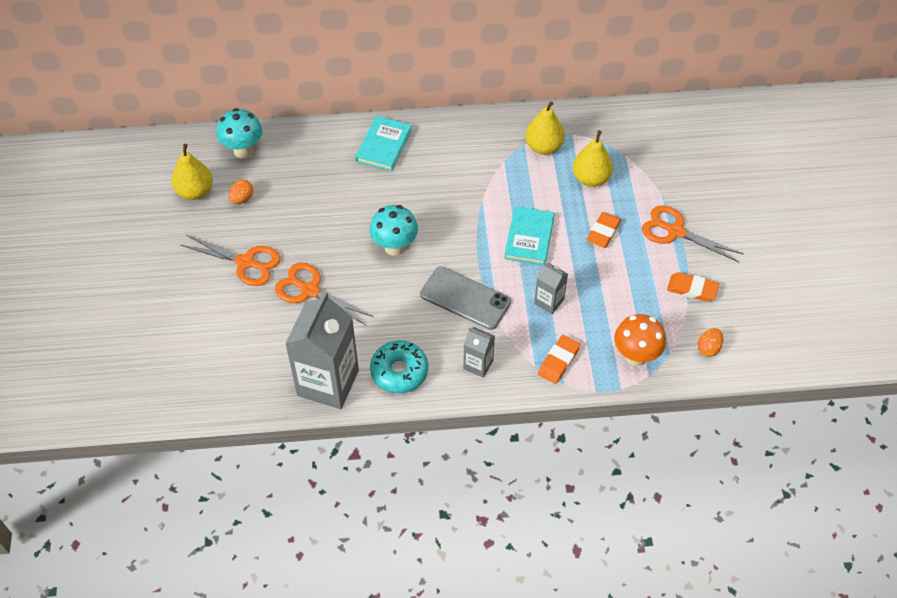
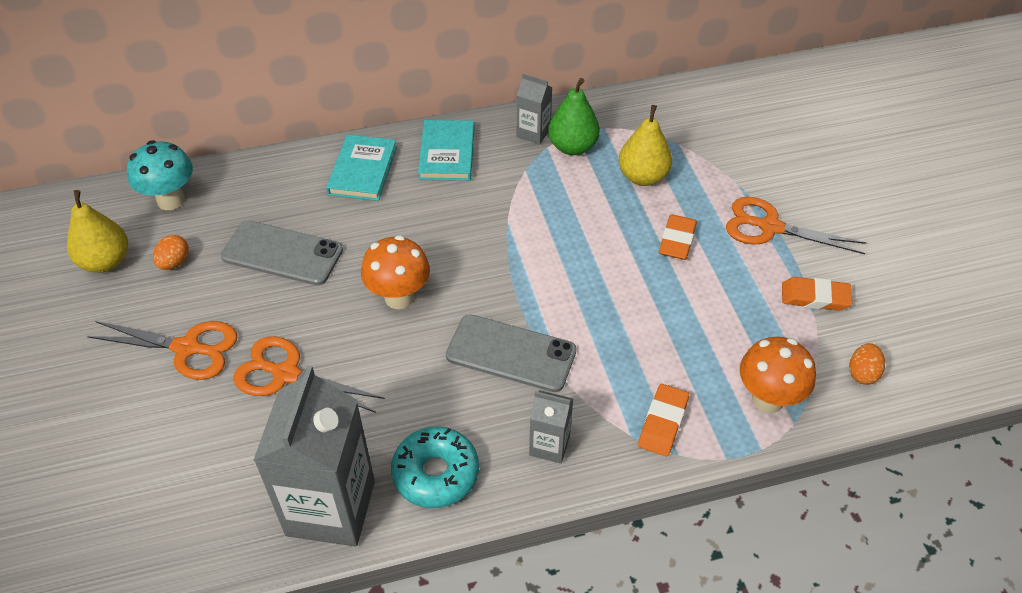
camera: 10 degrees left, 5 degrees down
turquoise mushroom [370,205,418,256] -> orange mushroom [361,235,430,309]
turquoise book [504,206,554,265] -> turquoise book moved to [418,120,474,181]
yellow pear [525,101,565,155] -> green pear [548,78,600,155]
grey carton [534,262,568,314] -> grey carton moved to [517,74,552,145]
none -> grey phone [221,221,343,285]

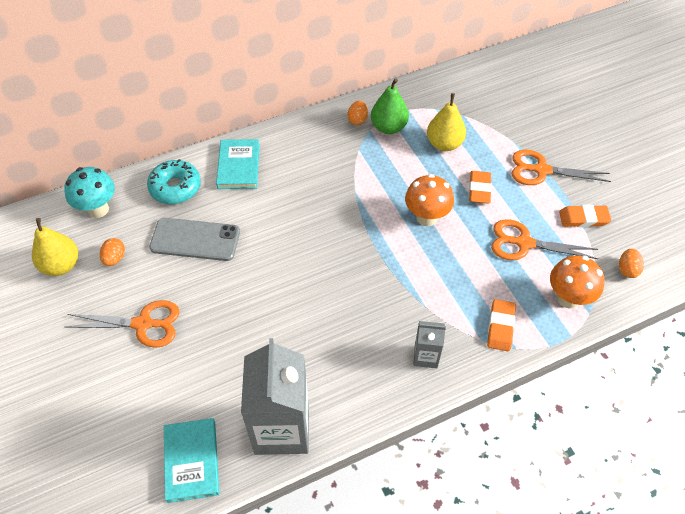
camera: 10 degrees left, 5 degrees up
orange scissors [233,336,385,413] -> orange scissors moved to [491,219,598,260]
orange mushroom [361,235,430,309] -> orange mushroom moved to [405,174,454,226]
turquoise donut [391,426,479,508] -> turquoise donut moved to [147,159,201,204]
turquoise book [418,120,474,181] -> turquoise book moved to [164,418,219,503]
grey phone [446,314,576,392] -> none
grey carton [517,74,552,145] -> orange egg [348,101,368,125]

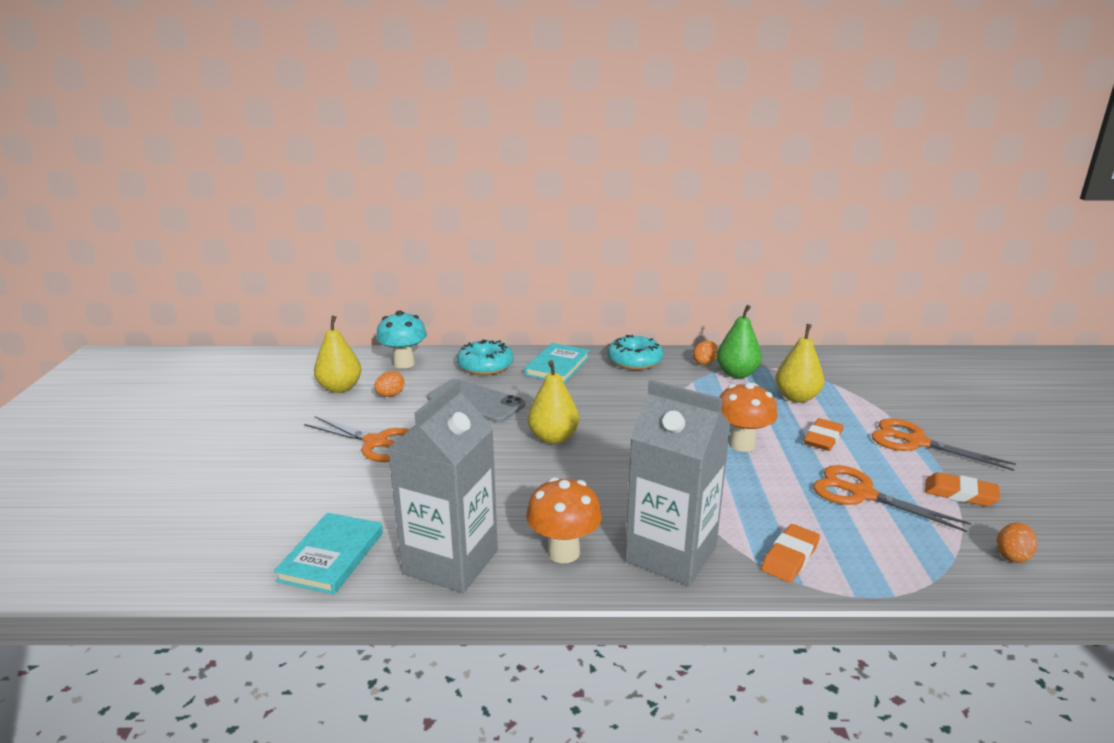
camera: 25 degrees right, 30 degrees down
grey carton [413,321,446,368] -> grey carton [625,380,731,586], size x2.09
orange mushroom [550,256,605,309] -> orange mushroom moved to [526,477,602,563]
none -> yellow pear [528,360,579,444]
none -> turquoise donut [607,335,663,370]

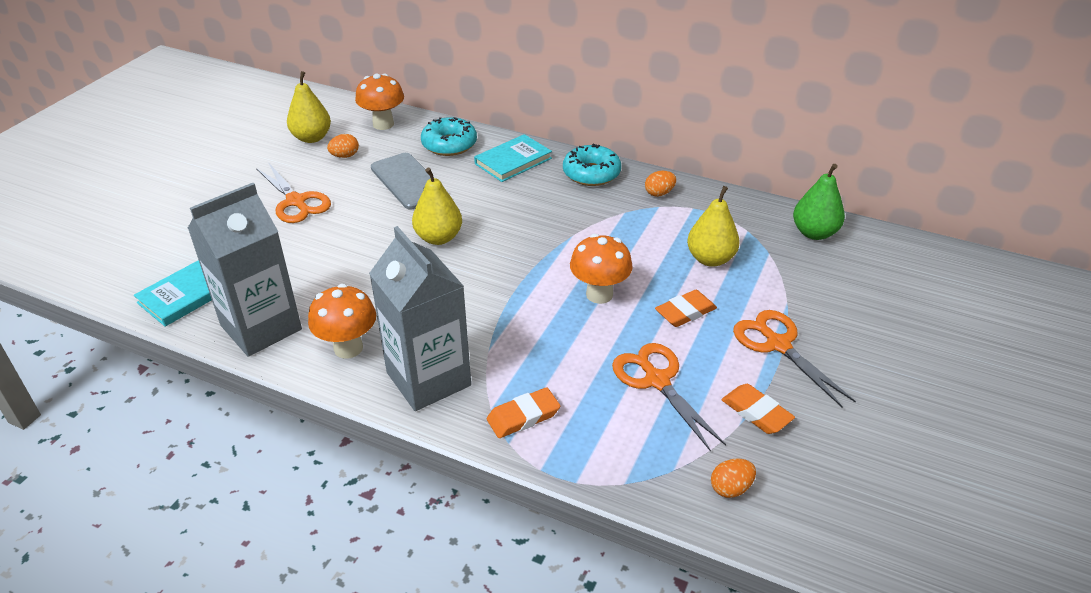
camera: 25 degrees right, 15 degrees up
turquoise mushroom [376,310,427,369] -> orange mushroom [355,74,404,130]
green pear [717,305,762,378] -> green pear moved to [793,164,845,240]

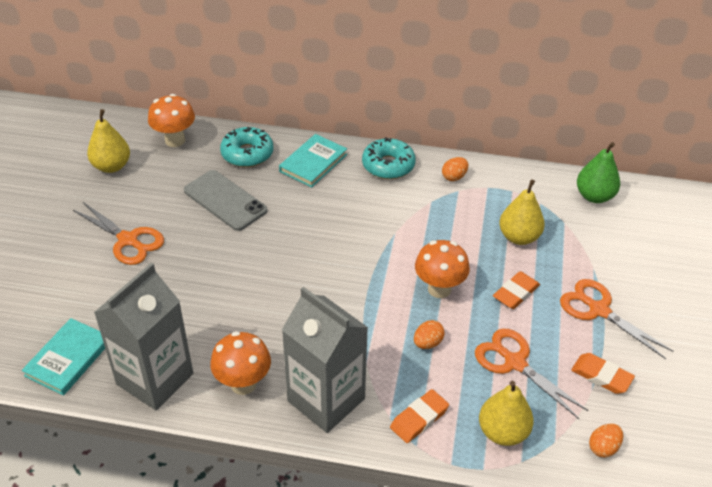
camera: 15 degrees left, 5 degrees up
orange egg [327,134,359,158] -> orange egg moved to [414,320,445,349]
yellow pear [412,167,462,245] -> yellow pear moved to [479,381,534,446]

